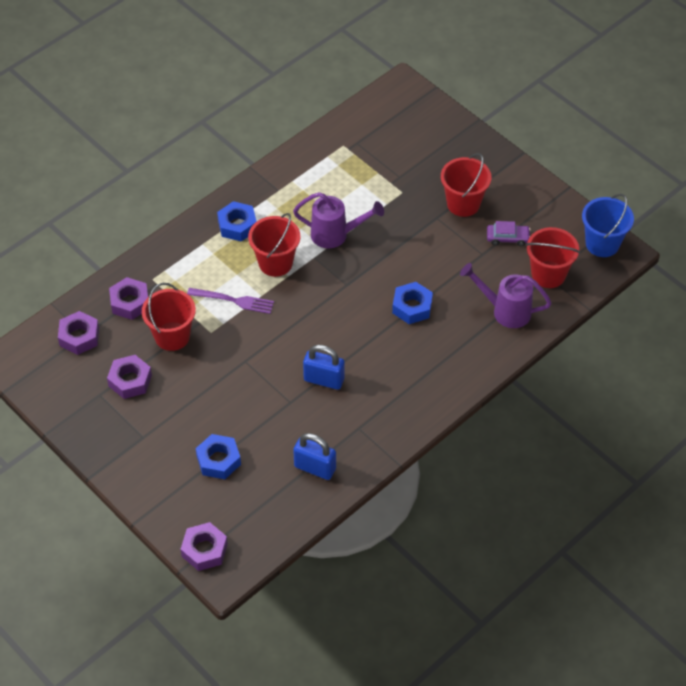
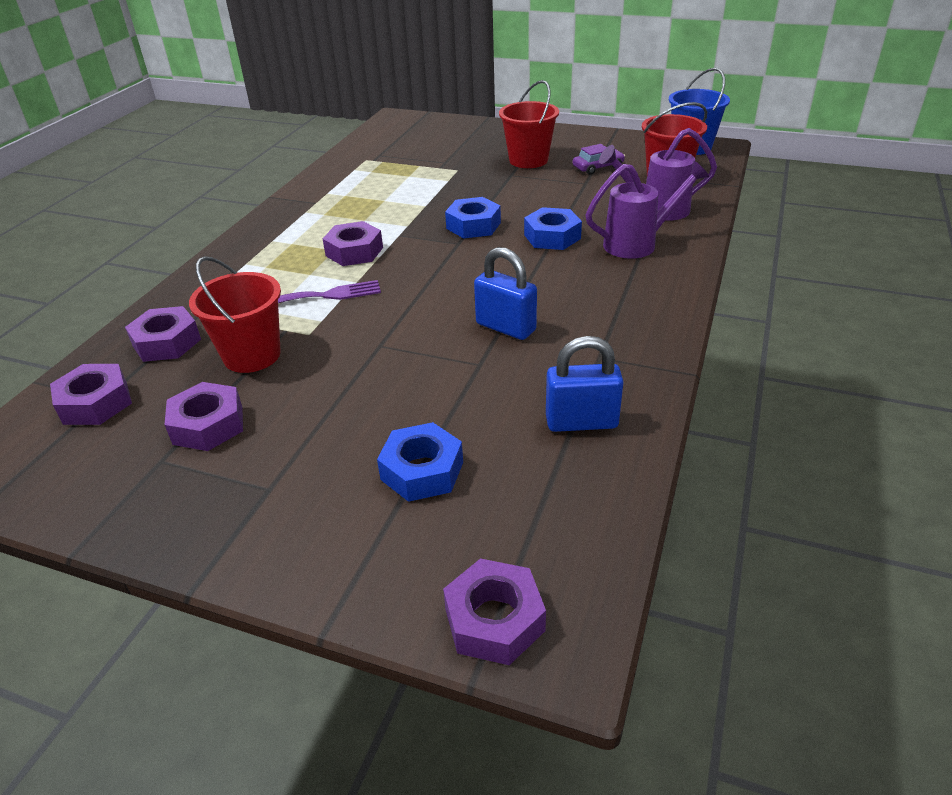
camera: 25 degrees left, 15 degrees down
blue nut [217,201,257,242] -> blue nut moved to [445,197,501,238]
red bucket [248,213,300,277] -> purple nut [323,221,383,266]
purple watering can [293,192,384,248] -> purple watering can moved to [585,161,709,259]
blue padlock [303,345,344,390] -> blue padlock turned 45 degrees clockwise [474,247,537,340]

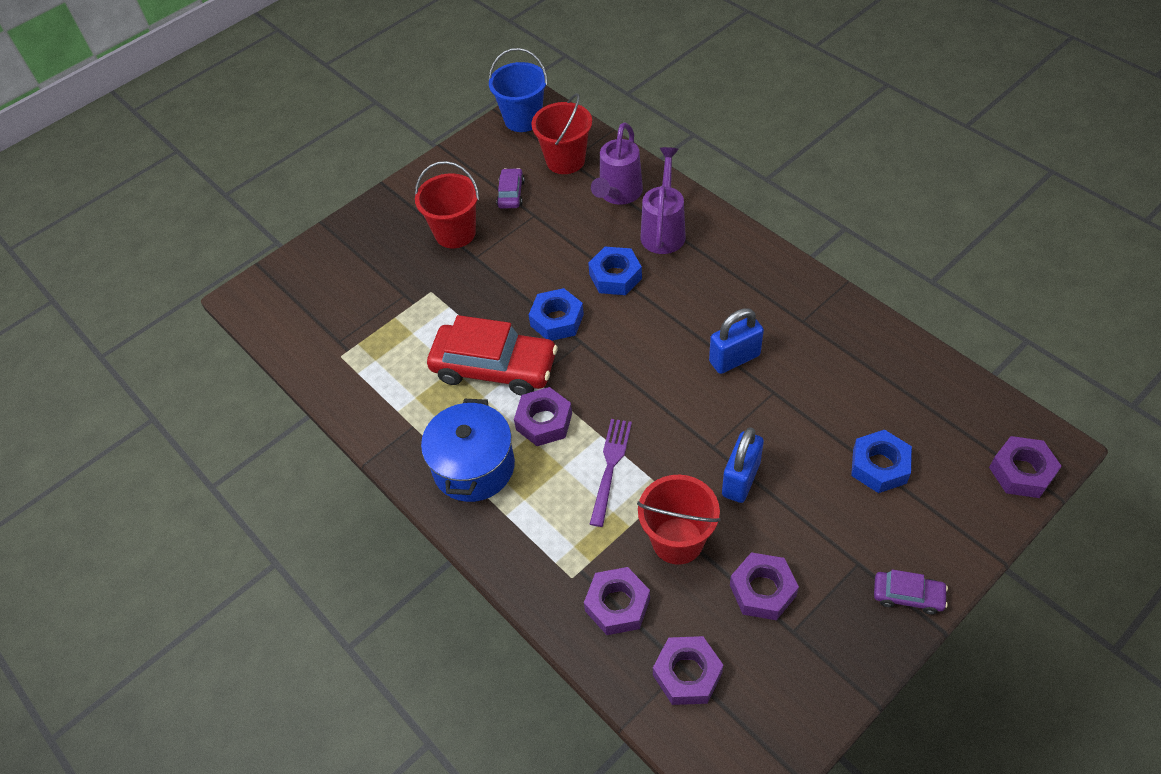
camera: 60 degrees left, 15 degrees up
blue padlock [546,336,623,432] -> blue padlock moved to [722,427,764,503]
none -> blue pot [421,399,515,502]
none -> red car [427,315,558,396]
none -> purple car [874,569,948,615]

